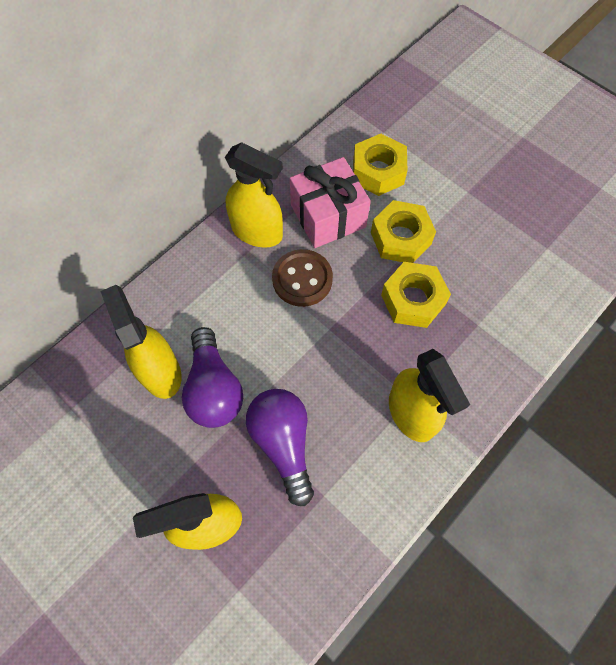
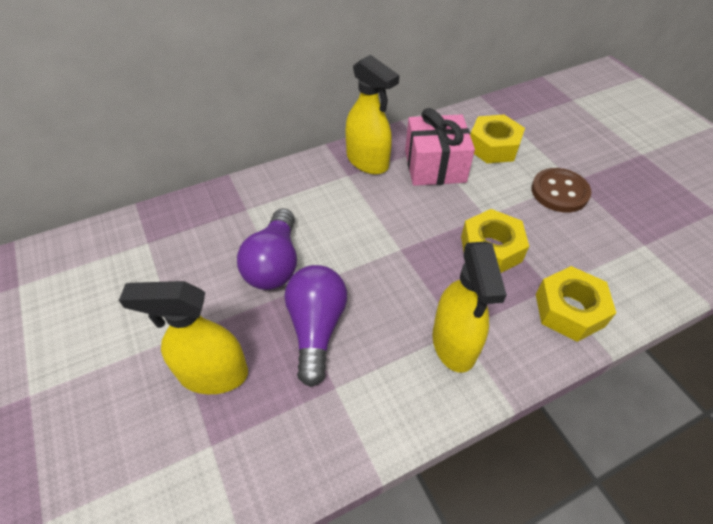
camera: 20 degrees right, 15 degrees down
yellow spray bottle [100,285,182,399] -> none
brown button [272,249,333,307] -> brown button moved to [531,168,591,213]
yellow nut [371,200,436,263] -> yellow nut moved to [536,266,616,342]

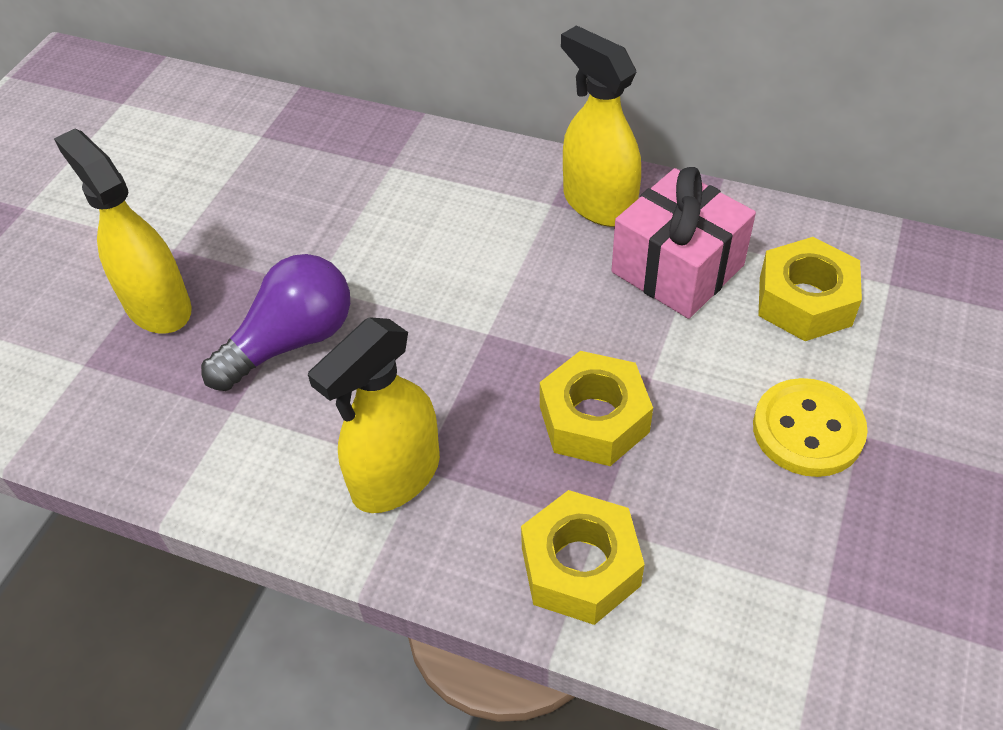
camera: 50 degrees right, 0 degrees up
purple light bulb [237,208,297,290] -> none
yellow spray bottle [345,55,399,174] -> yellow spray bottle turned 135 degrees clockwise [561,25,641,227]
brown button [531,168,591,213] -> yellow button [753,378,868,477]

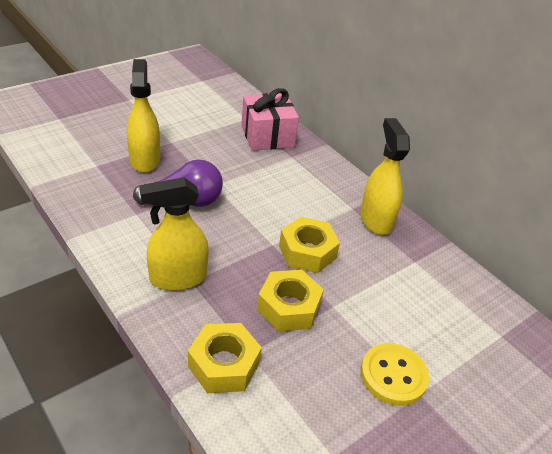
camera: 25 degrees right, 10 degrees down
pink gift [611,167,756,319] -> pink gift moved to [241,88,299,151]
yellow nut [758,237,862,341] -> yellow nut moved to [279,217,340,273]

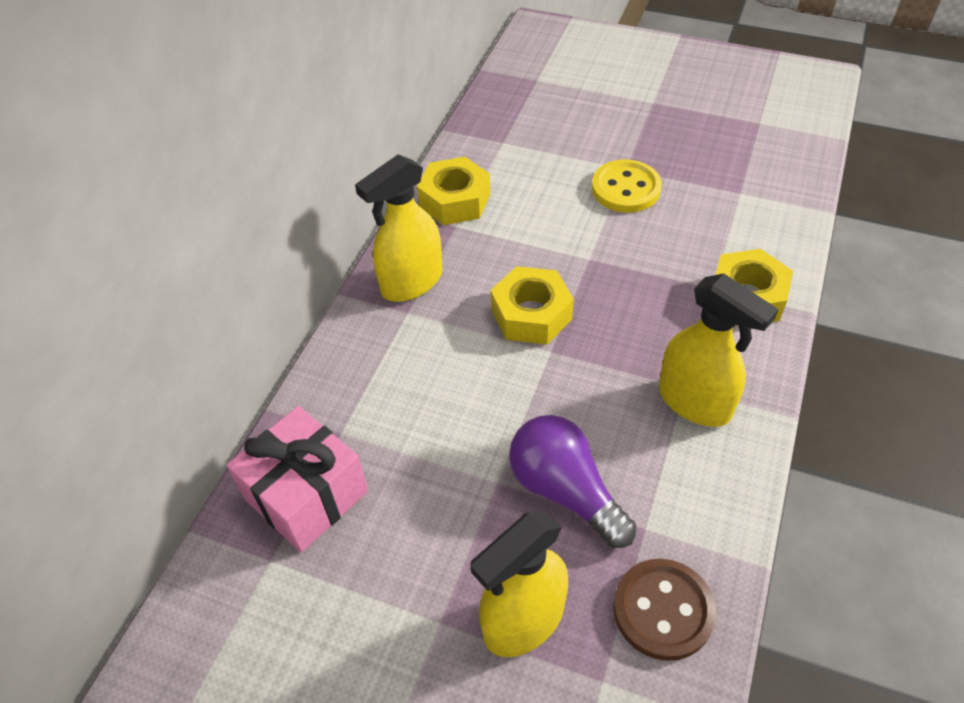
camera: 115 degrees left, 10 degrees up
yellow nut [257,270,324,332] -> yellow nut moved to [417,157,490,225]
none -> brown button [613,559,716,661]

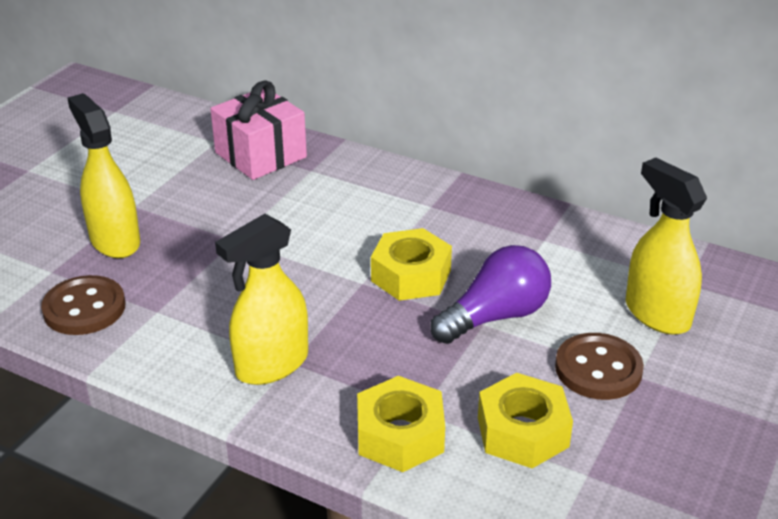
camera: 95 degrees right, 15 degrees down
yellow spray bottle [355,154,442,302] -> yellow spray bottle moved to [626,157,707,335]
yellow nut [417,157,490,225] -> yellow nut moved to [478,373,573,468]
purple light bulb [509,415,637,548] -> purple light bulb moved to [430,245,551,344]
yellow button [592,159,662,213] -> brown button [555,333,644,400]

